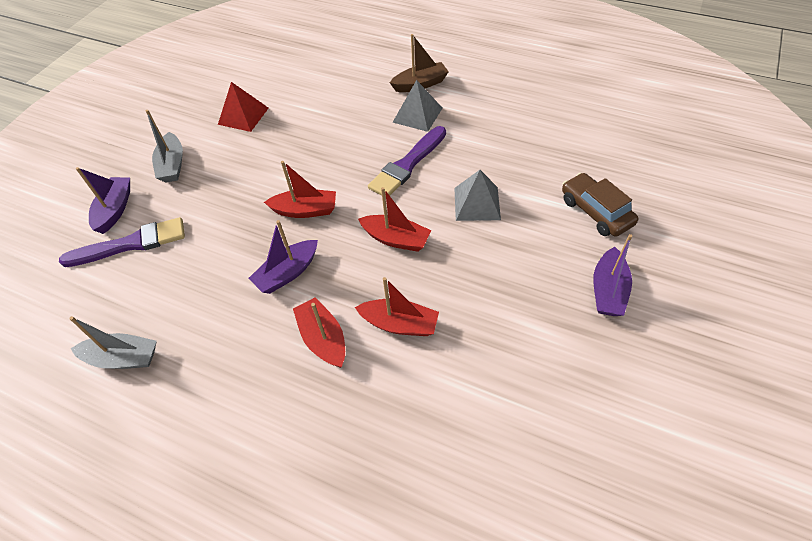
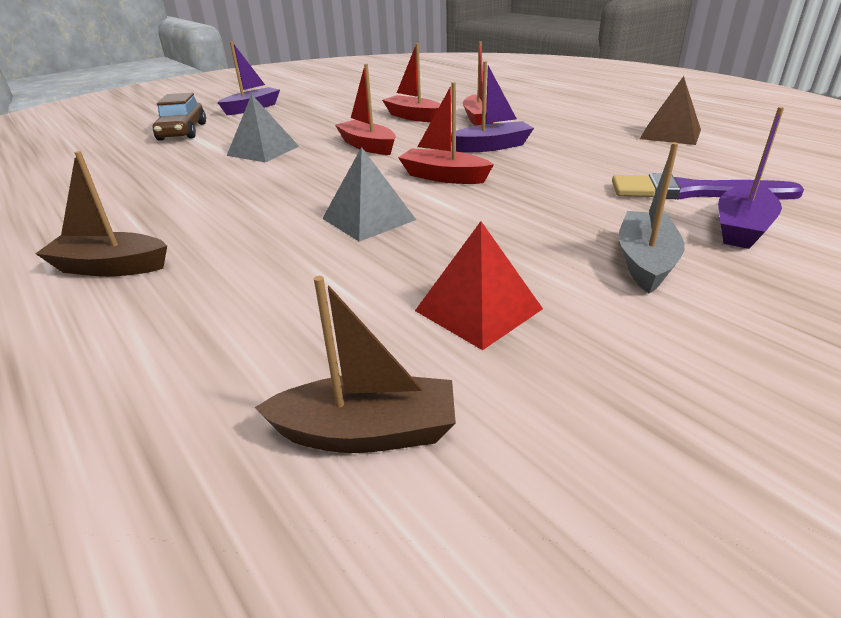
camera: 155 degrees left, 20 degrees down
grey boat [69,316,157,369] -> brown pyramid [640,76,701,145]
purple brush [368,126,446,197] -> none
grey pyramid [393,80,442,132] -> grey pyramid moved to [322,147,416,242]
none -> brown boat [254,276,456,453]

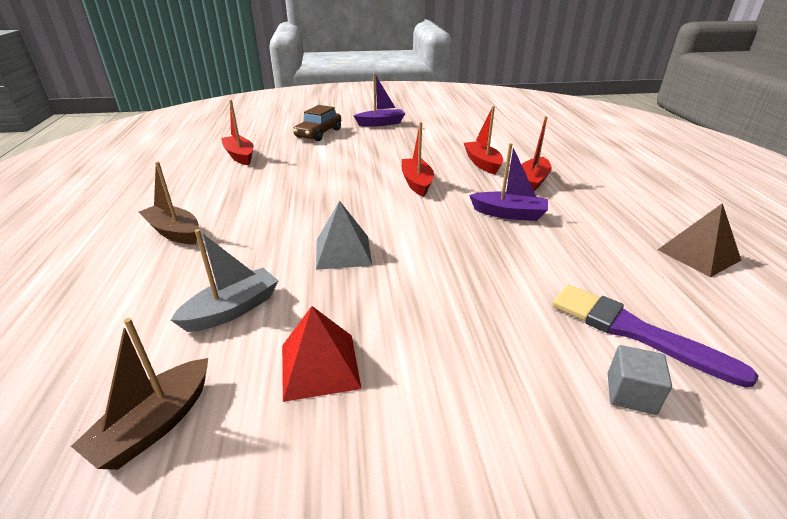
camera: 30 degrees right, 0 degrees up
grey pyramid [227,94,299,163] -> none
brown boat [254,276,456,453] -> brown boat turned 90 degrees clockwise [71,318,208,470]
red boat [398,82,494,184] -> red boat moved to [221,100,254,165]
grey boat [619,142,685,293] -> grey boat moved to [171,229,279,332]
purple boat [718,107,784,249] -> grey cube [608,345,672,415]

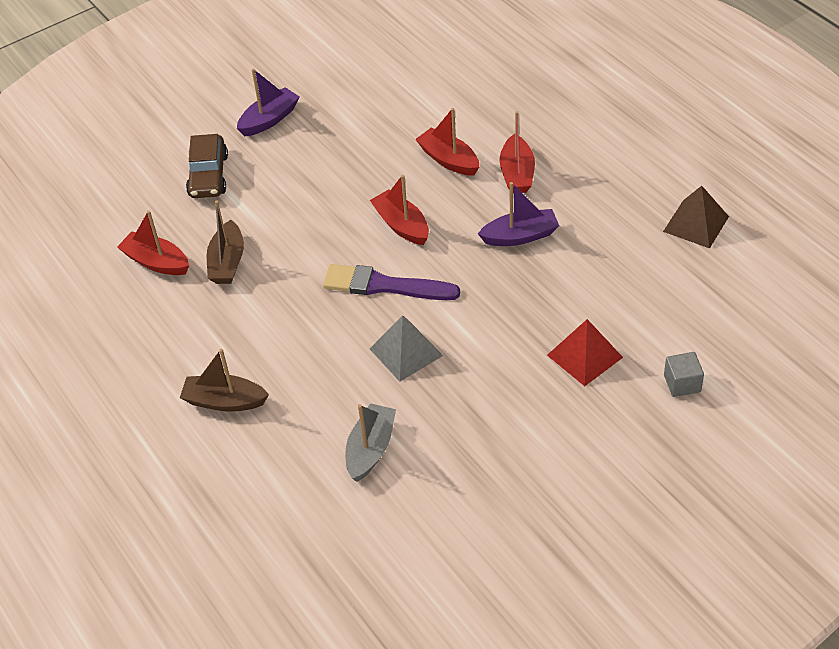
camera: 25 degrees left, 15 degrees up
brown boat [71,318,208,470] -> brown boat moved to [207,200,244,284]
red pyramid [282,306,361,402] -> red pyramid moved to [547,319,623,386]
purple brush [552,285,758,388] -> purple brush moved to [323,264,460,300]

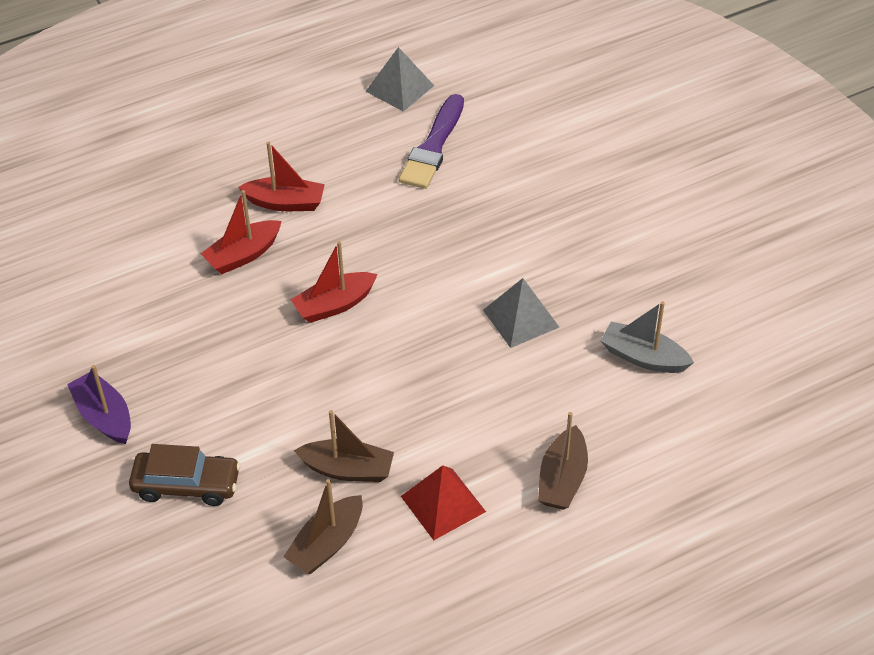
camera: 85 degrees left, 0 degrees up
red boat [117,210,189,275] -> brown boat [283,479,363,574]
purple brush [323,264,460,300] -> purple brush moved to [399,94,464,189]
purple boat [478,182,559,246] -> none
red pyramid [547,319,623,386] -> red pyramid moved to [401,465,486,540]
brown pyramid [663,186,729,249] -> grey pyramid [365,47,434,112]
grey cube [664,352,704,397] -> none

